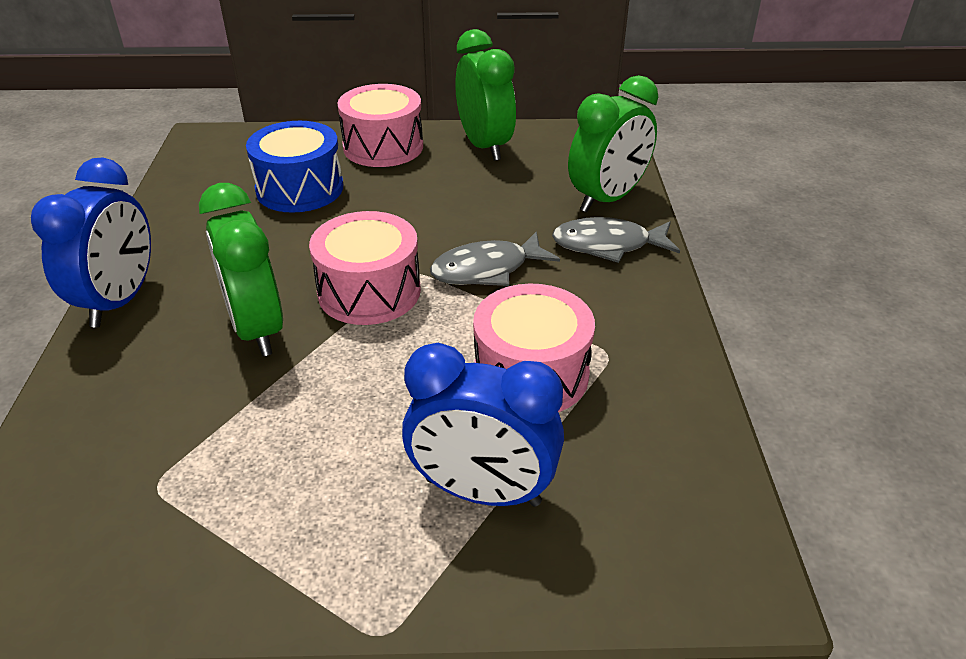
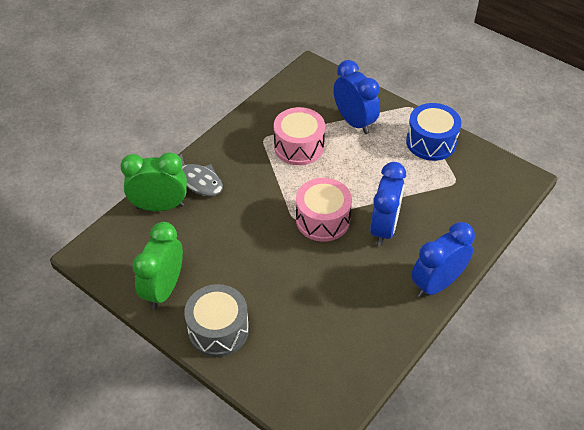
camera: 140 degrees left, 10 degrees up
green clock [199,183,283,356] -> blue clock [370,162,406,246]
blue drum [246,121,343,213] -> blue drum moved to [406,103,461,161]
pink drum [337,84,423,167] -> grey drum [184,284,249,357]
grey fish [430,231,560,286] -> none

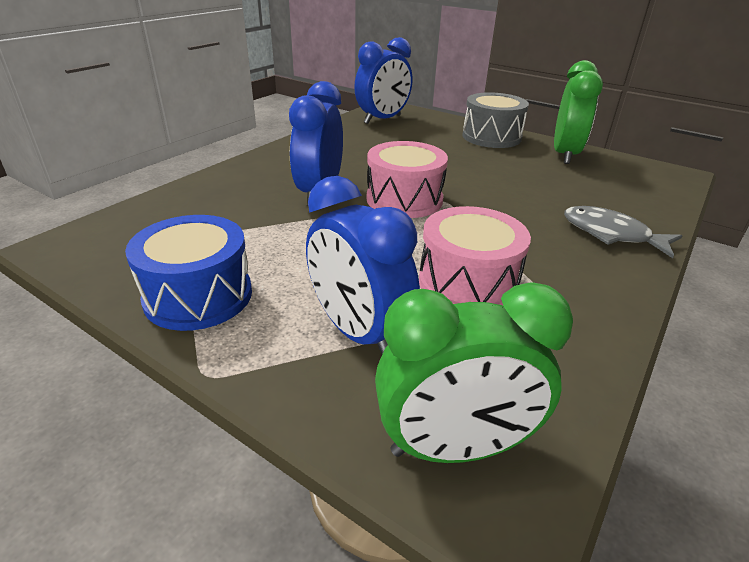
camera: 175 degrees right, 15 degrees down
green clock [120,152,187,211] -> green clock moved to [375,282,573,463]
blue clock [411,222,475,298] -> blue clock moved to [354,37,412,124]

